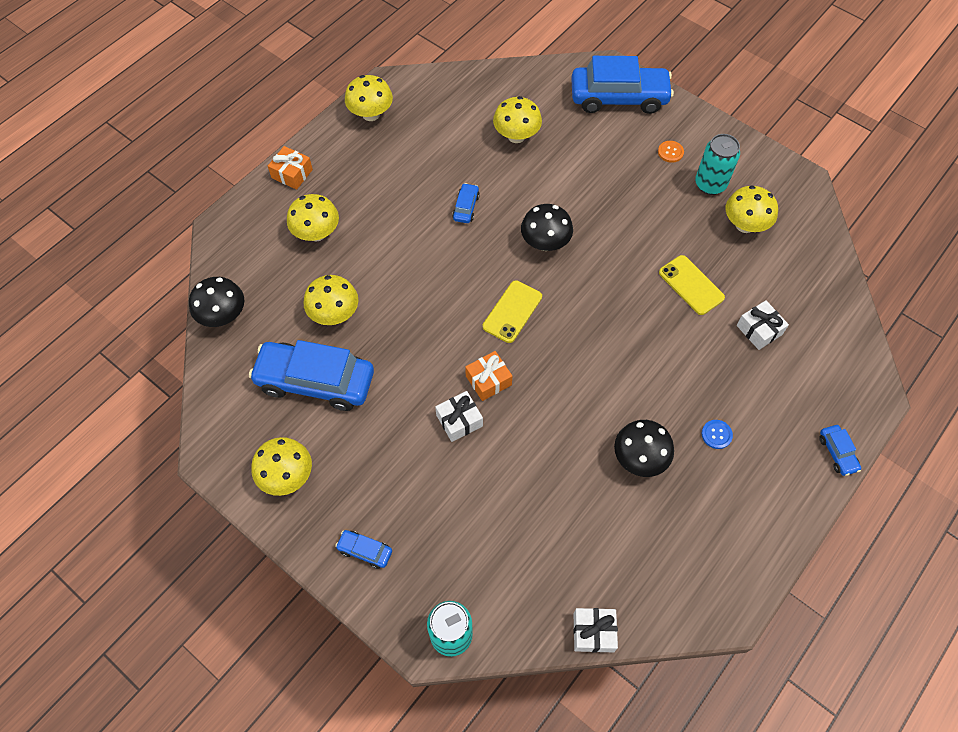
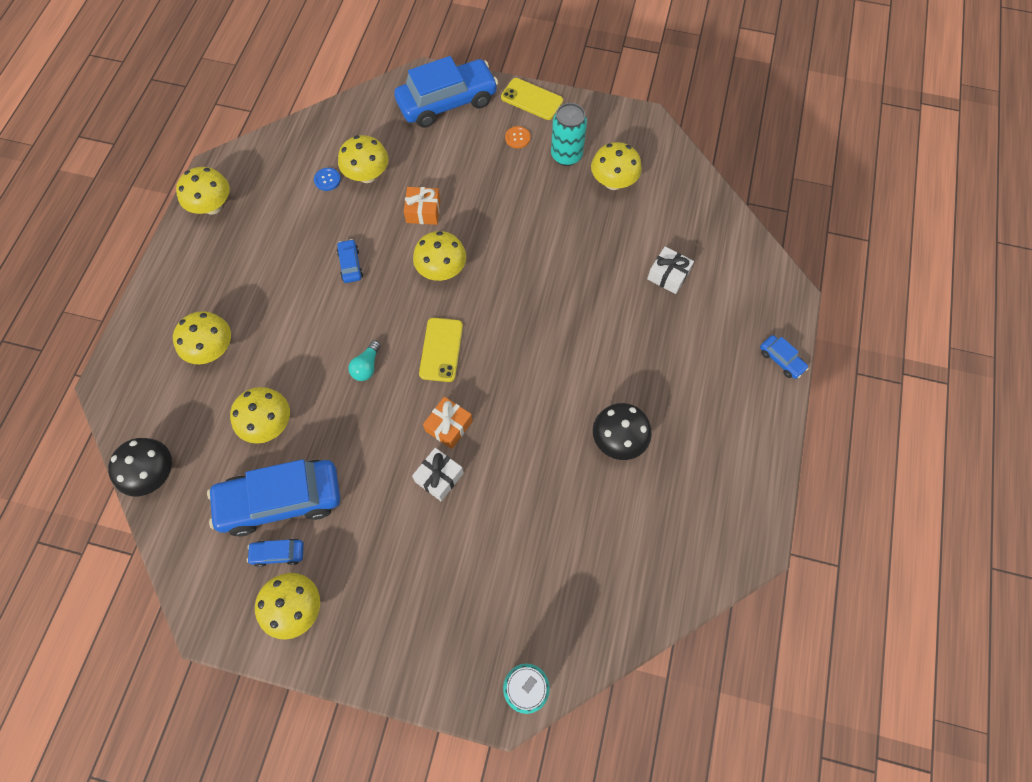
camera: 25 degrees left, 5 degrees up
orange gift [268,146,313,190] -> orange gift moved to [404,187,440,225]
blue car [335,530,392,569] -> blue car moved to [247,538,304,567]
black mushroom [521,204,573,251] -> yellow mushroom [413,231,466,281]
white gift [573,608,618,653] -> none
yellow phone [659,255,725,315] -> yellow phone moved to [501,78,563,120]
blue button [702,420,733,449] -> blue button moved to [314,168,341,191]
none -> turquoise light bulb [348,340,381,381]

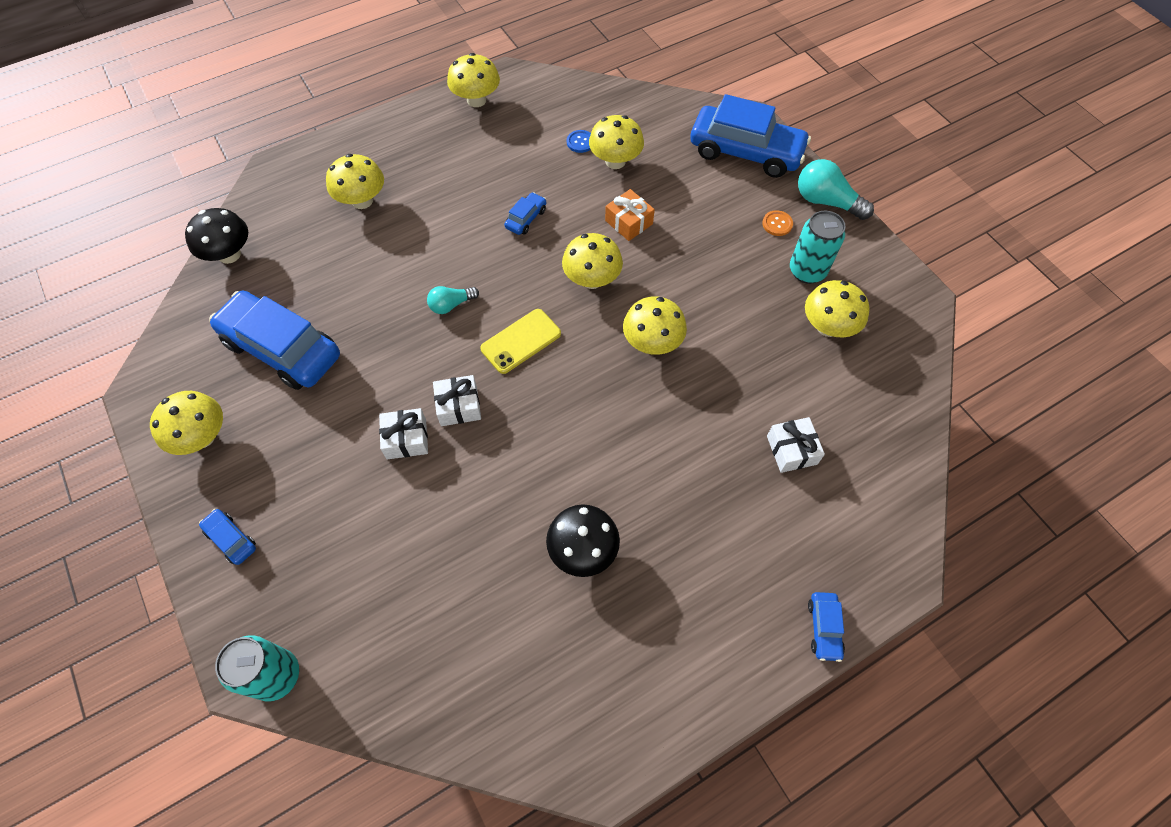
camera: 45 degrees right, 5 degrees down
yellow mushroom [230,387,290,443] -> yellow mushroom moved to [623,297,687,355]
blue car [247,538,304,567] -> blue car moved to [199,509,256,565]
orange gift [423,397,473,449] -> white gift [433,375,481,426]
yellow phone [501,78,563,120] -> turquoise light bulb [798,159,874,220]

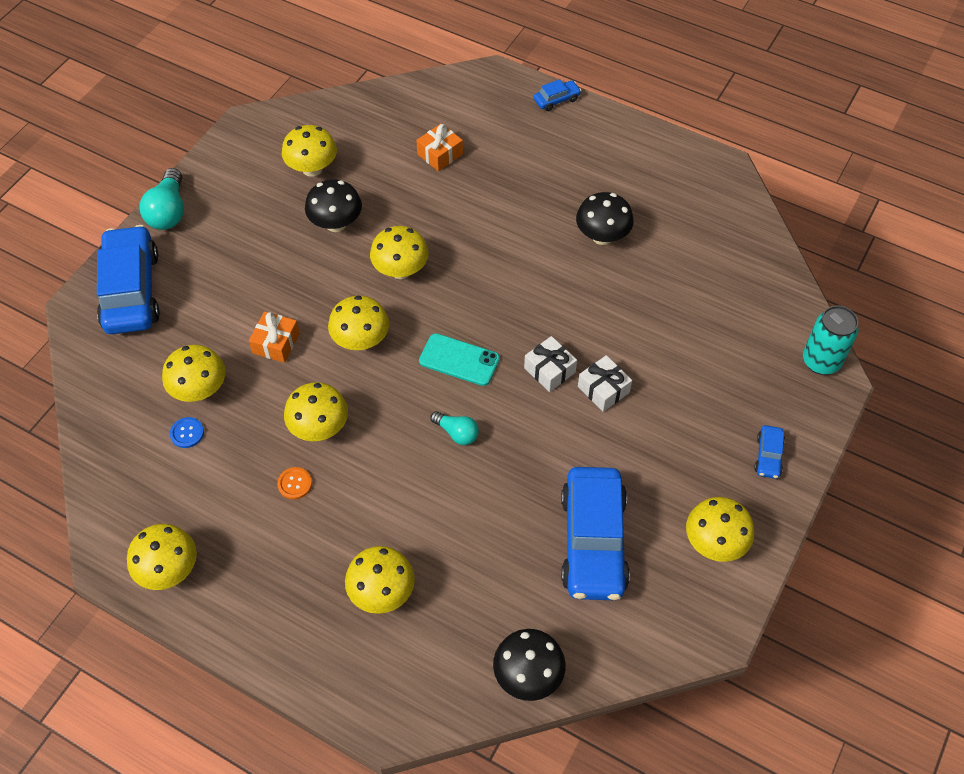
camera: 120 degrees left, 5 degrees down
yellow phone [480,309,561,374] -> turquoise phone [419,333,500,386]
blue car [504,192,546,235] -> yellow mushroom [284,382,348,441]
orange button [762,210,793,236] -> orange button moved to [277,467,312,499]
white gift [767,417,825,473] -> orange gift [416,123,463,171]
turquoise can [790,211,846,284] -> none
none -> black mushroom [305,179,362,232]

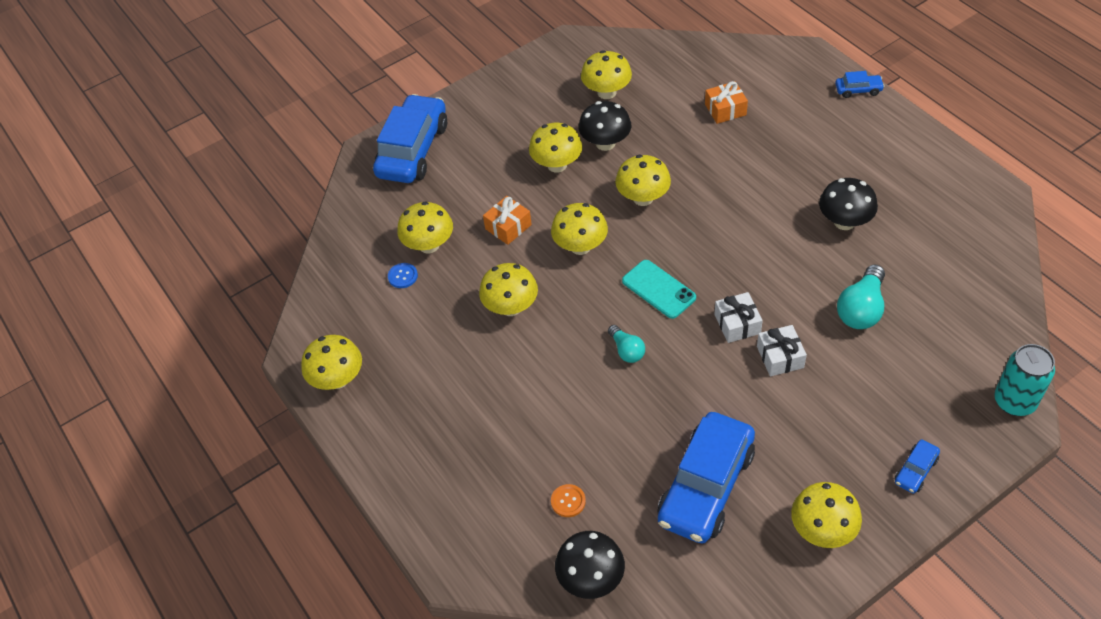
camera: 30 degrees right, 5 degrees down
turquoise light bulb [139,168,184,230] -> turquoise light bulb moved to [837,264,885,329]
orange button [277,467,312,499] -> orange button moved to [551,484,586,517]
yellow mushroom [345,546,415,614] -> yellow mushroom moved to [529,123,582,172]

